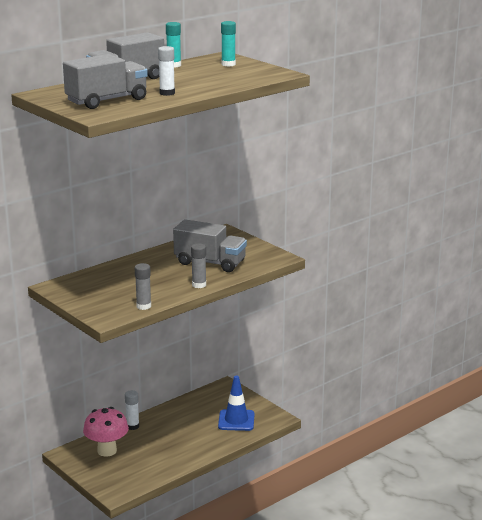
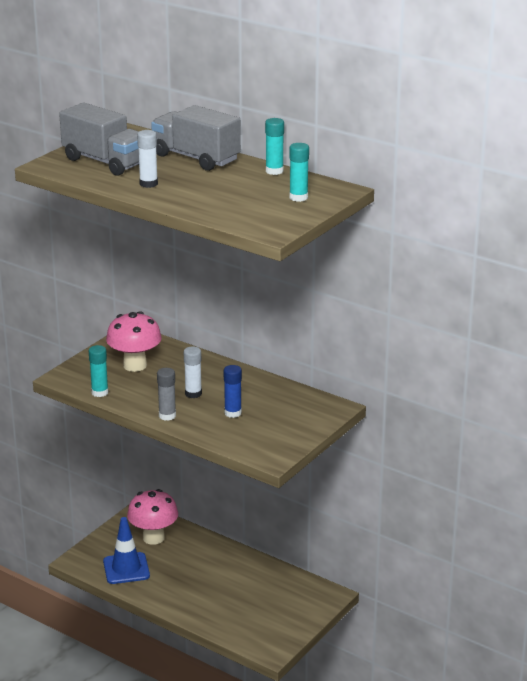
camera: 75 degrees right, 5 degrees up
white glue stick [125,390,139,430] -> white glue stick moved to [184,346,202,398]
grey glue stick [135,263,151,310] -> turquoise glue stick [89,345,108,397]
grey truck [173,219,247,272] -> blue glue stick [224,365,242,418]
blue traffic cone [218,376,255,431] -> blue traffic cone moved to [103,517,150,584]
none -> pink mushroom [106,311,162,372]

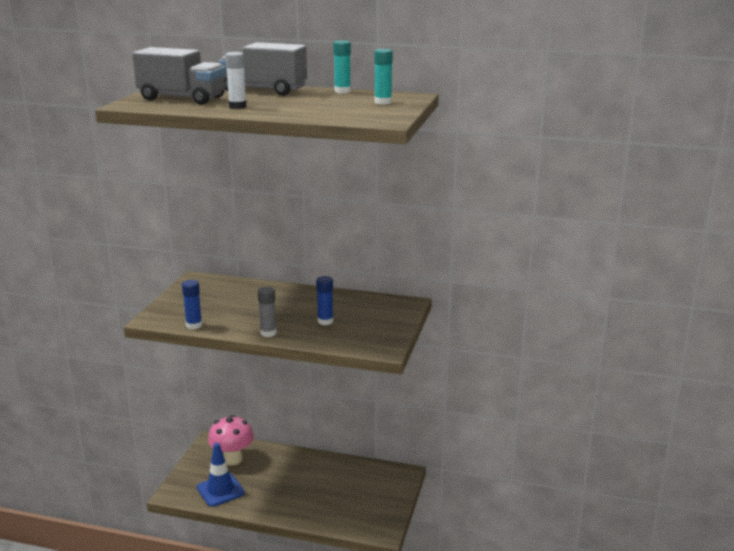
camera: 20 degrees left, 5 degrees down
turquoise glue stick [89,345,108,397] -> blue glue stick [182,280,202,329]
pink mushroom [106,311,162,372] -> none
white glue stick [184,346,202,398] -> none

